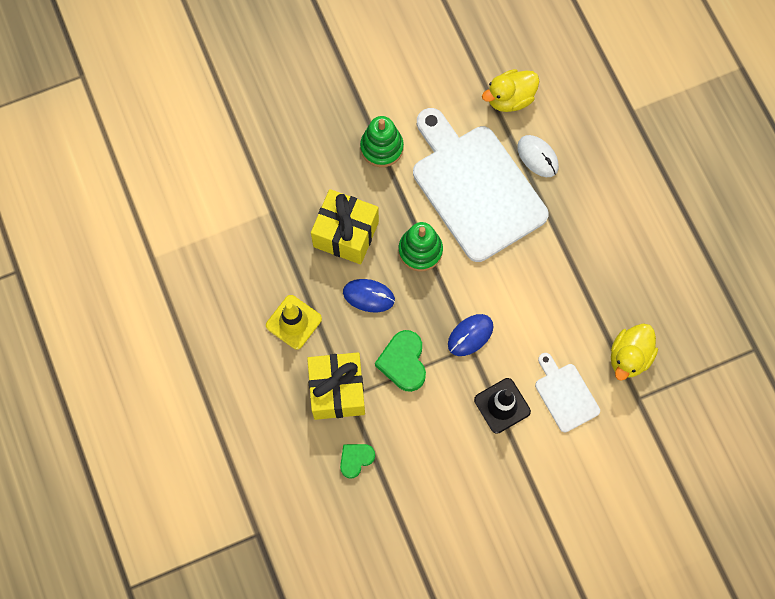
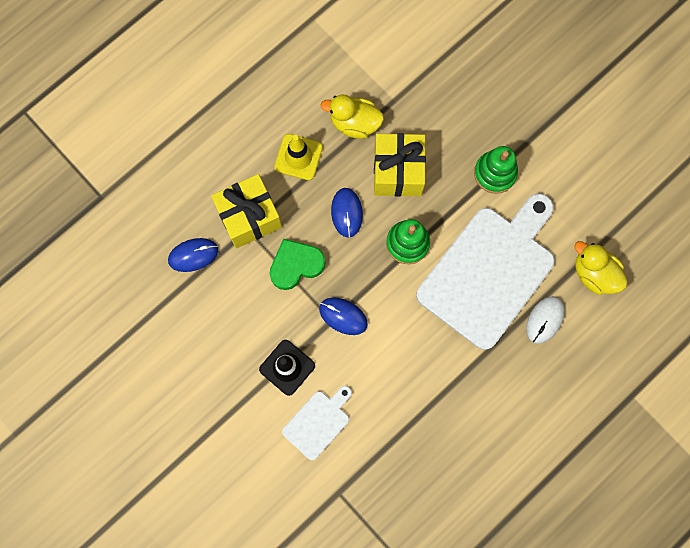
camera: 70 degrees right, 5 degrees up
green heart [340,444,375,479] -> blue mouse [168,238,218,272]
yellow duck [611,323,658,381] -> yellow duck moved to [321,94,384,139]

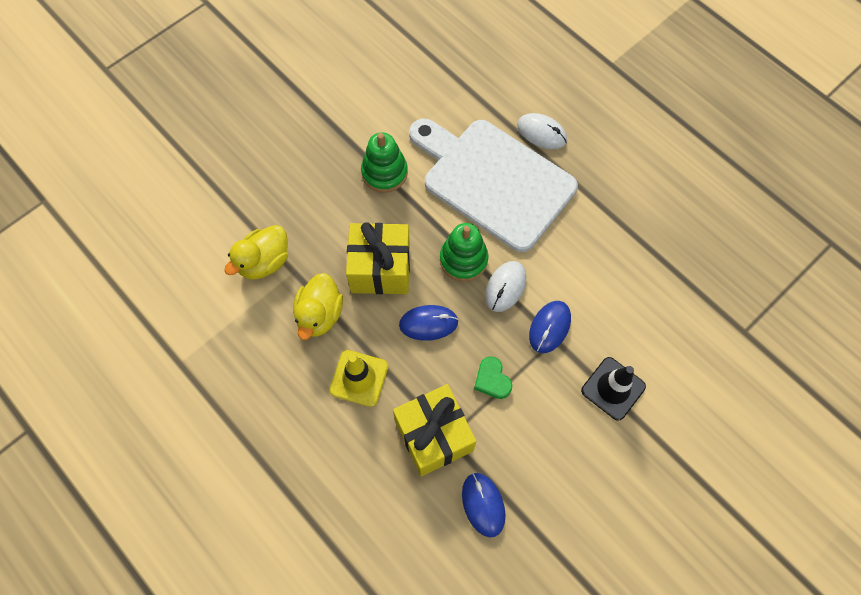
camera: 90 degrees left, 10 degrees down
green heart [269,239,325,290] -> green heart [474,356,512,399], size x0.64
white cutting board [282,386,352,460] -> none
yellow duck [574,241,628,295] -> yellow duck moved to [224,225,288,280]
none -> white mouse [485,261,526,312]

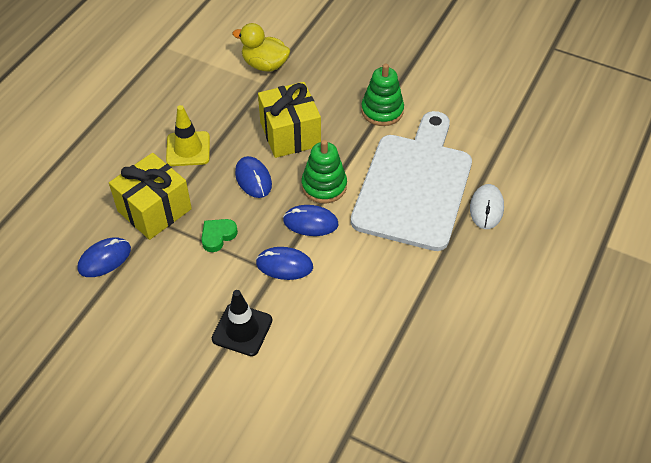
camera: 70 degrees right, 15 degrees down
yellow duck [293,273,343,340] -> none
white mouse [485,261,526,312] -> blue mouse [283,205,338,236]

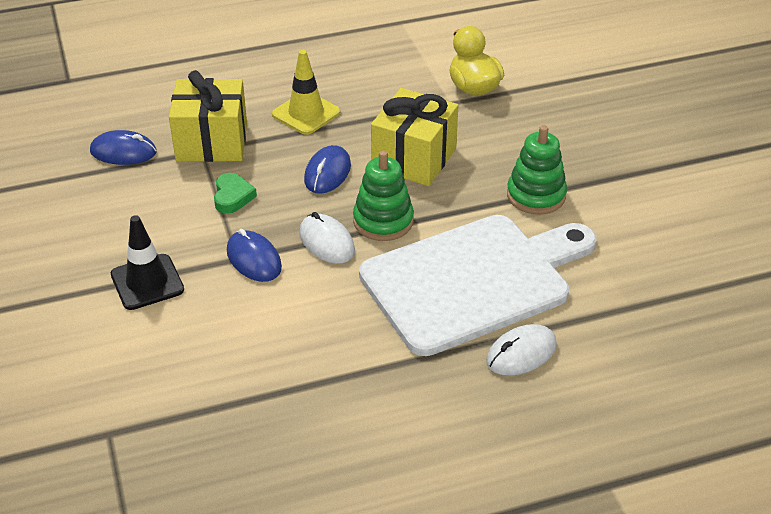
camera: 45 degrees right, 10 degrees down
green heart [201,219,238,252] -> green heart turned 90 degrees clockwise [214,173,257,214]
blue mouse [283,205,338,236] -> white mouse [299,212,355,264]

